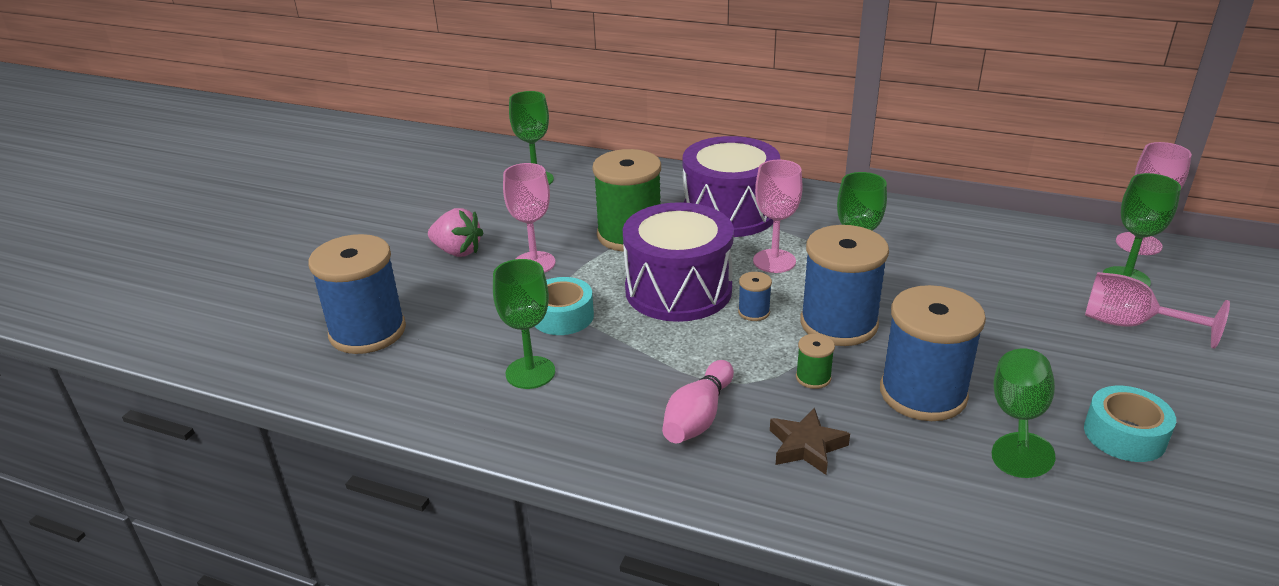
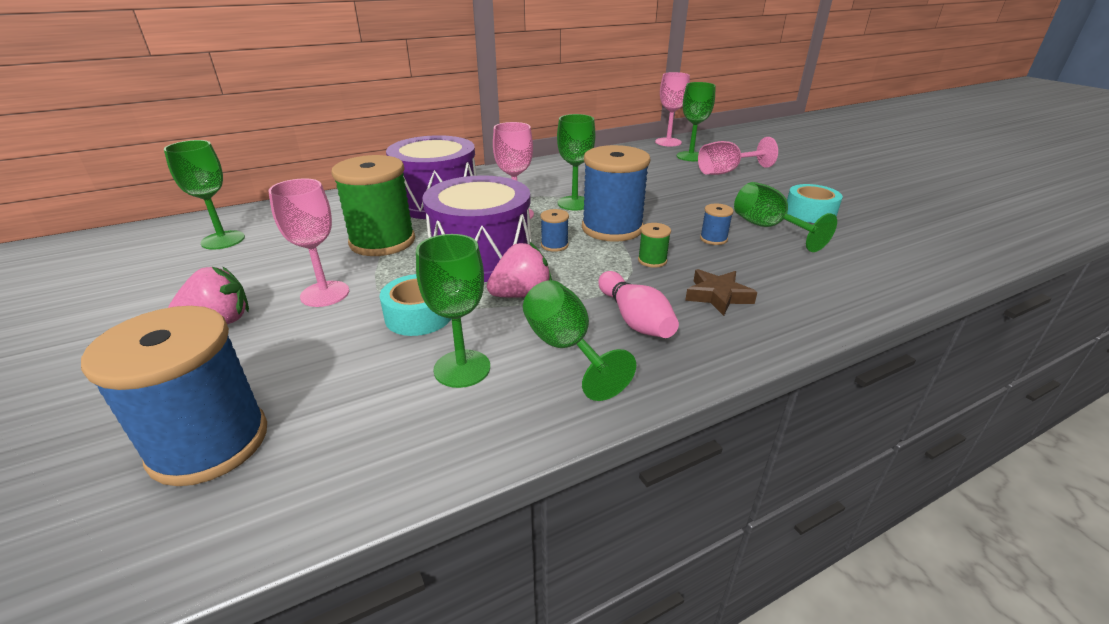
camera: 50 degrees left, 0 degrees up
blue spool [880,285,986,421] -> blue spool [700,204,733,245], size x0.42
none -> pink strawberry [487,242,552,298]
none -> green goblet [523,280,636,401]

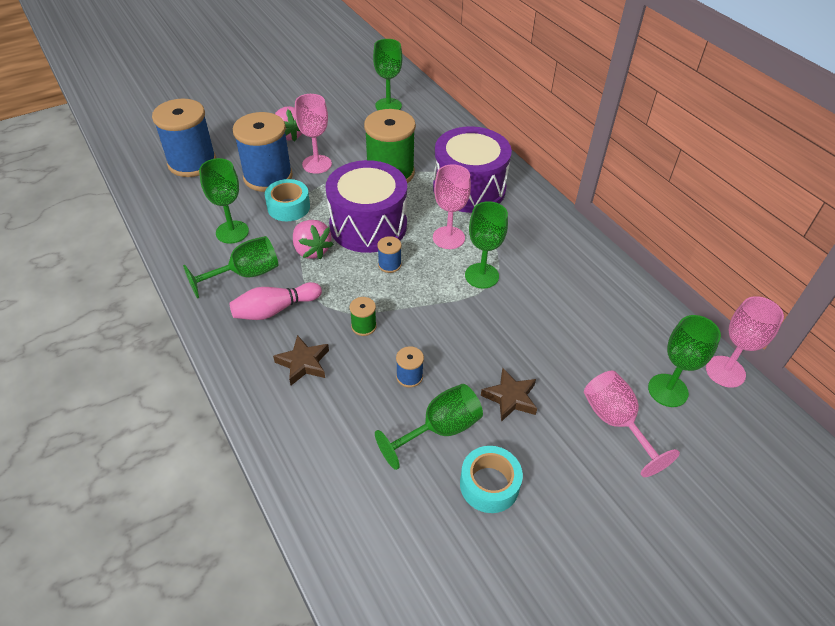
camera: 85 degrees right, 15 degrees up
blue spool [582,145,650,242] -> blue spool moved to [233,112,293,192]
none -> brown star [481,368,537,422]

